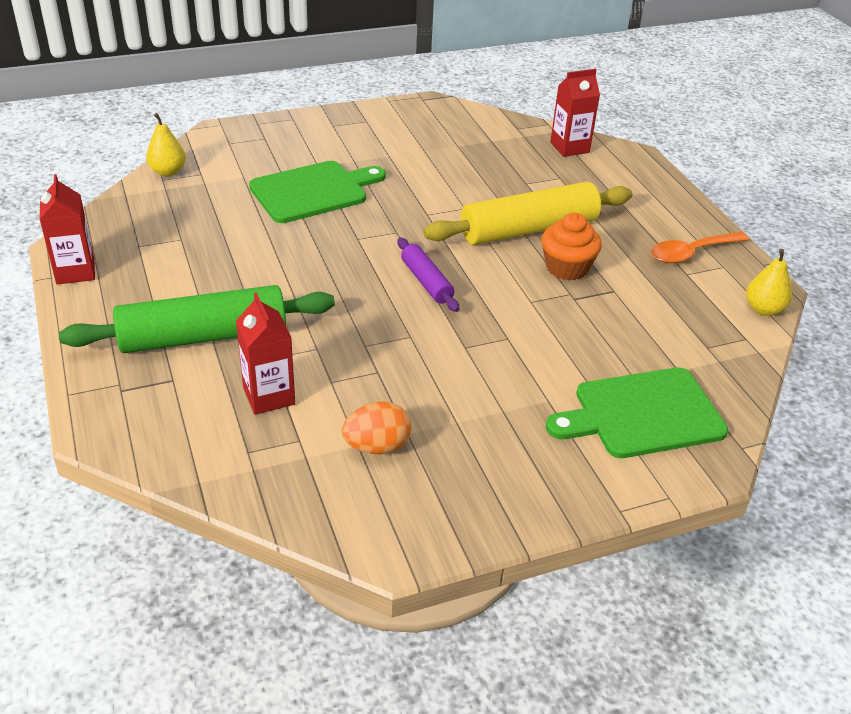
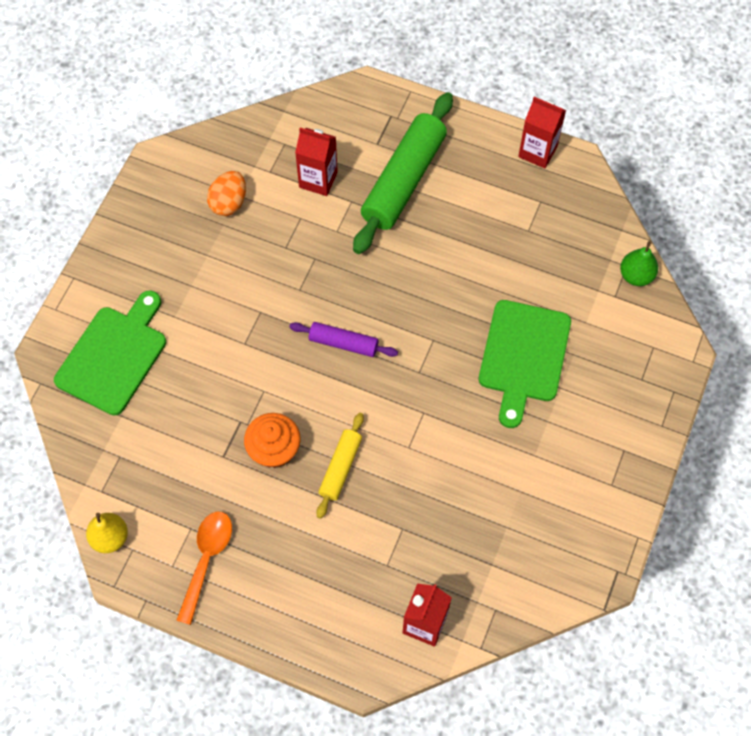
camera: 135 degrees right, 25 degrees up
yellow pear [146,113,186,176] -> green pear [620,241,658,286]
yellow rolling pin [423,182,633,245] -> yellow rolling pin [316,413,364,519], size x0.52

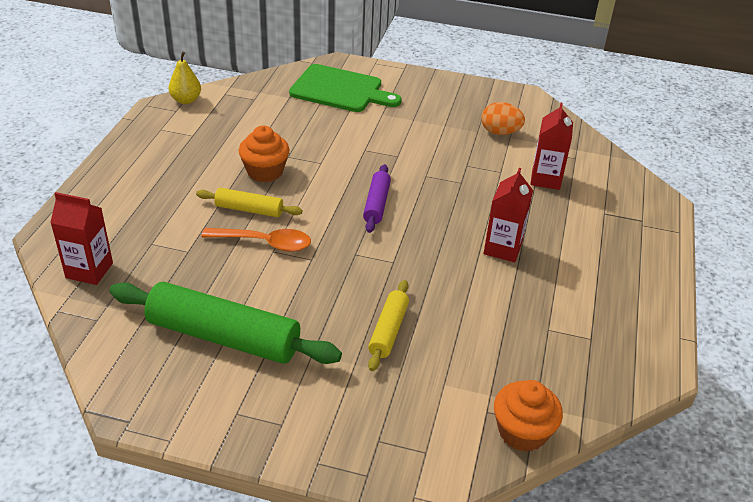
camera: 80 degrees right, 25 degrees down
orange spoon [176,511,232,625] -> orange spoon moved to [201,228,311,252]
green rolling pin [353,92,453,254] -> green rolling pin moved to [109,282,342,364]
green cutting board [479,300,571,428] -> yellow rolling pin [368,280,409,371]
red carton [518,97,566,168] -> red carton moved to [484,168,533,262]
green pear [620,241,658,286] -> orange cupcake [494,380,563,452]

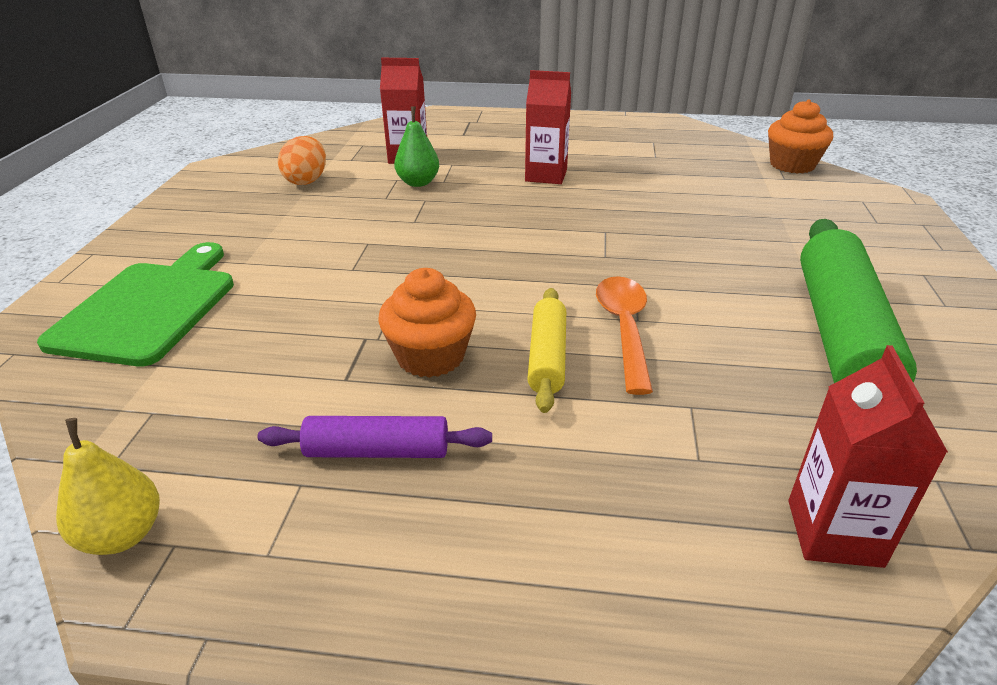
camera: 95 degrees left, 5 degrees down
purple rolling pin [363,164,391,233] -> purple rolling pin moved to [258,416,492,458]
yellow rolling pin [368,280,409,371] -> none
none -> green pear [394,106,439,187]

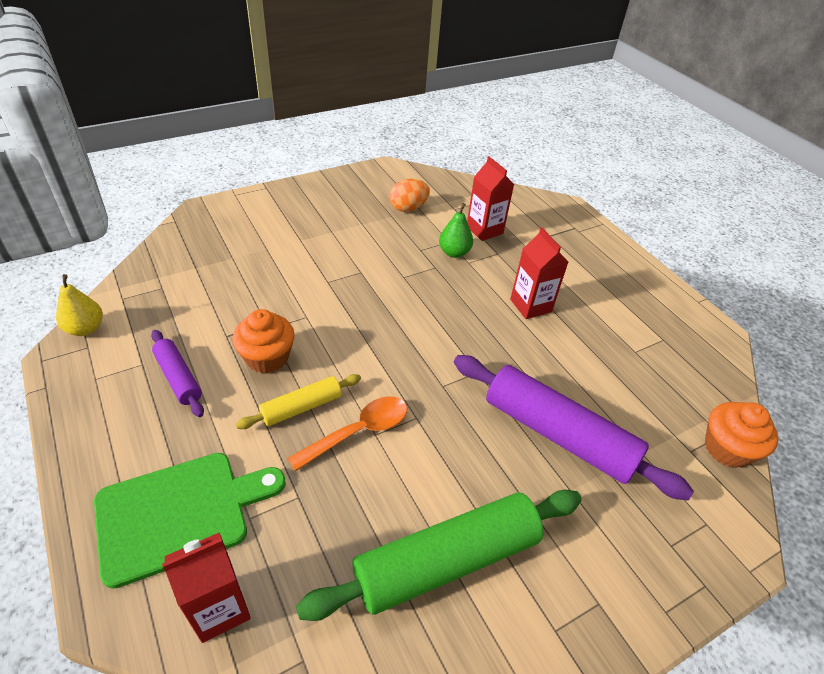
camera: 50 degrees right, 10 degrees up
green cutting board [37,242,234,367] -> green cutting board moved to [94,453,286,589]
none -> purple rolling pin [454,355,694,501]

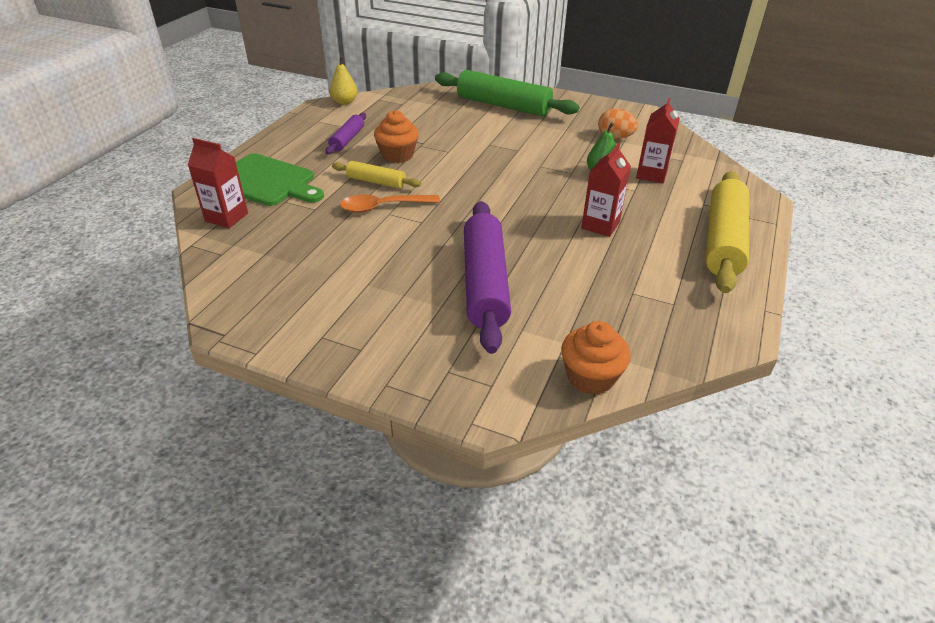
camera: 55 degrees right, 5 degrees down
orange spoon [288,396,407,471] -> orange spoon turned 150 degrees clockwise [340,195,440,213]
green rolling pin [296,490,582,621] -> green rolling pin moved to [435,70,579,116]
none -> yellow rolling pin [705,171,749,293]

